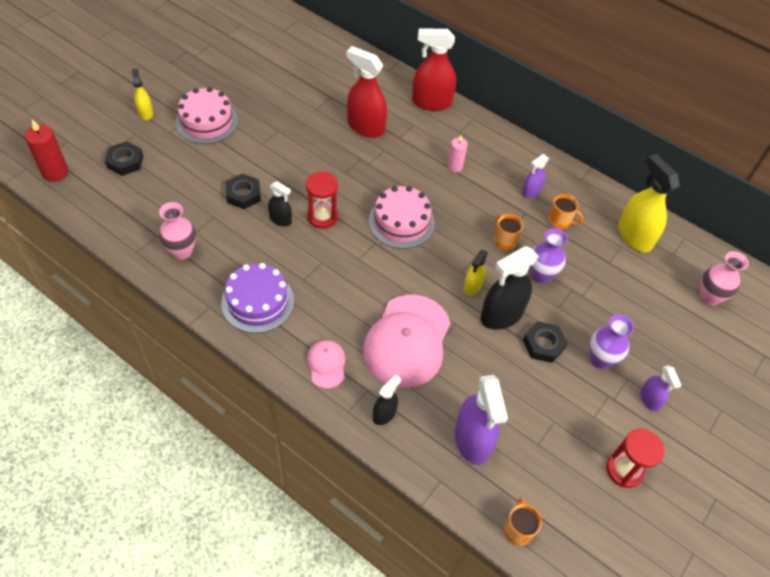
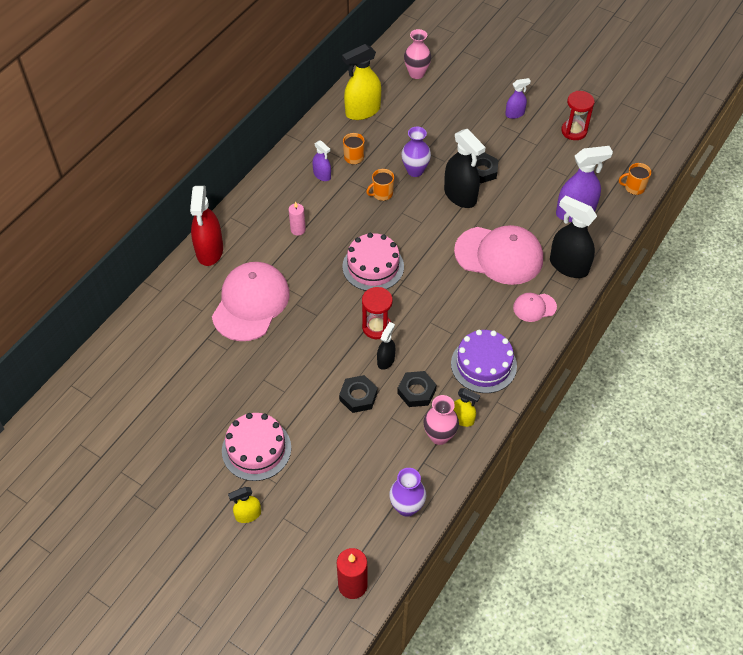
camera: 90 degrees left, 0 degrees up
black nut [105,141,143,176] -> black nut moved to [397,371,436,407]
red spray bottle [346,46,387,138] -> pink cap [212,262,290,341]
black spray bottle [373,375,401,425] -> black spray bottle [550,195,597,278], size x1.86
yellow spray bottle [464,250,488,295] -> yellow spray bottle moved to [454,388,480,427]
purple vase [589,315,634,369] -> purple vase moved to [389,468,426,517]

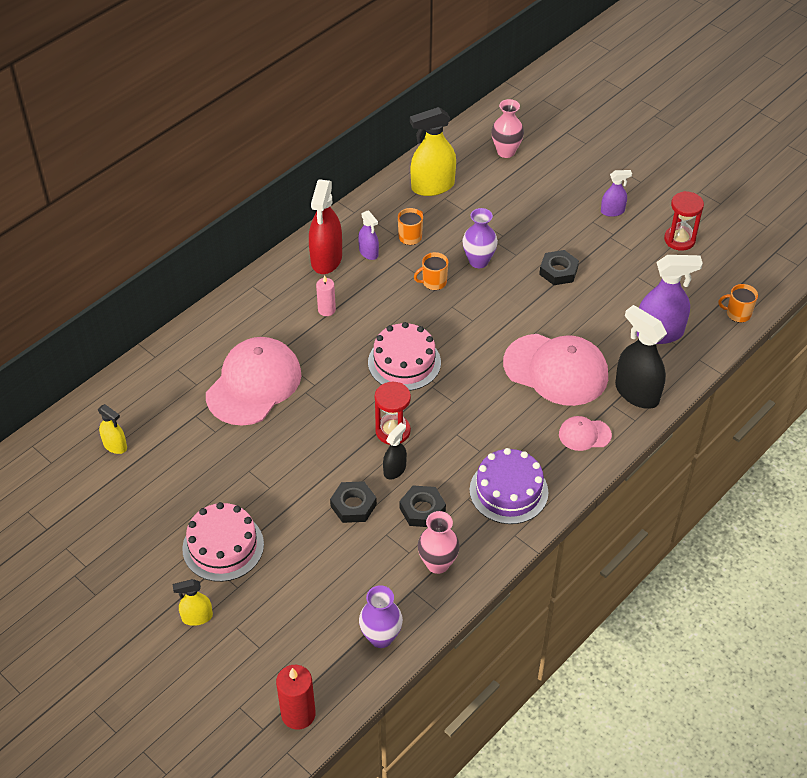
camera: 10 degrees right, 5 degrees down
red spray bottle [190,186,223,266] -> red spray bottle moved to [309,179,342,274]
black spray bottle [444,129,486,208] -> none
yellow spray bottle [454,388,480,427] -> yellow spray bottle moved to [98,404,127,454]

